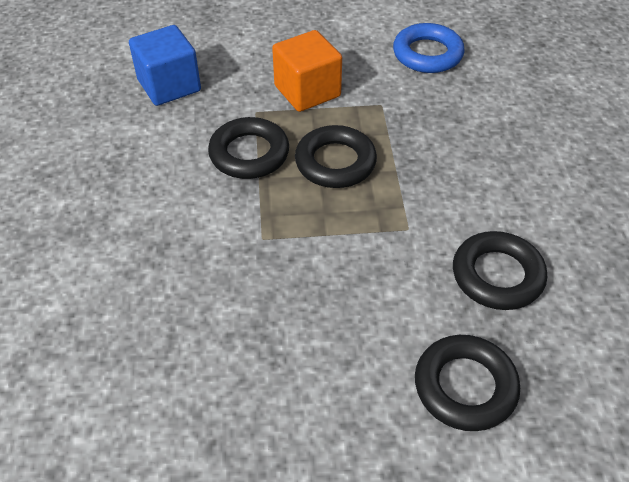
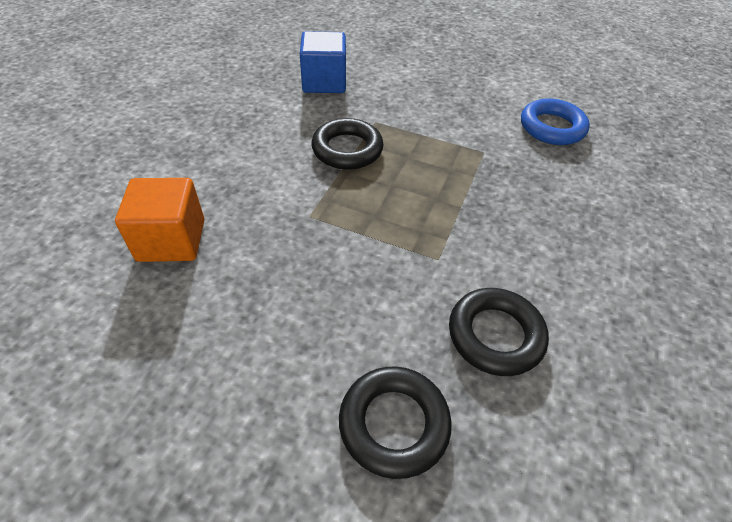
camera: 25 degrees right, 0 degrees up
orange cube [272,30,342,112] -> orange cube moved to [115,178,204,262]
black ring [295,125,377,188] -> none

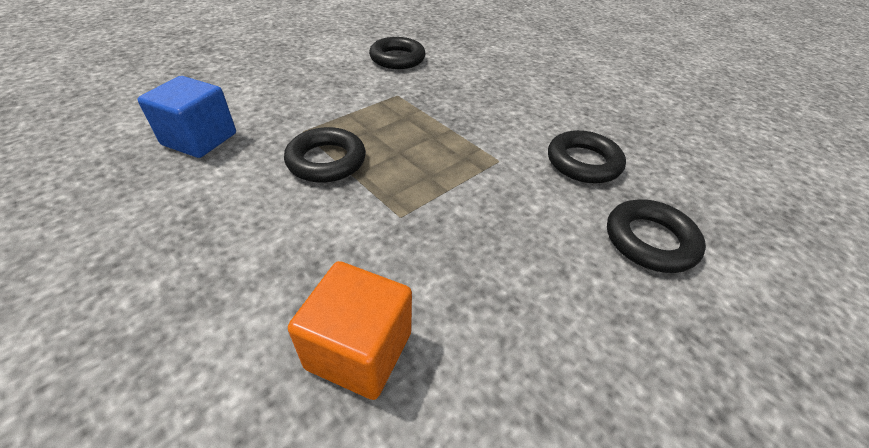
camera: 65 degrees left, 5 degrees down
blue ring [521,98,590,145] -> black ring [369,37,426,69]

